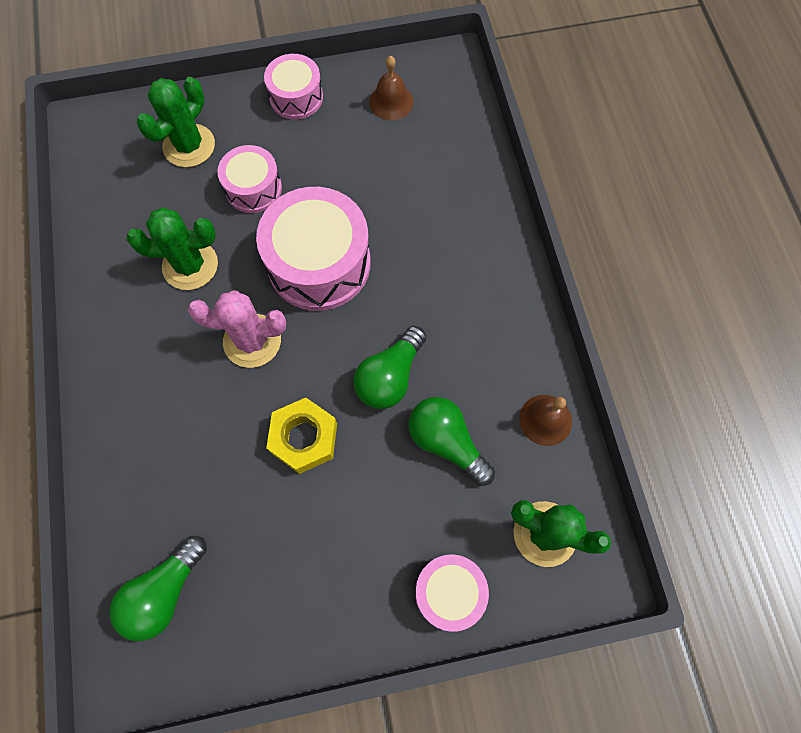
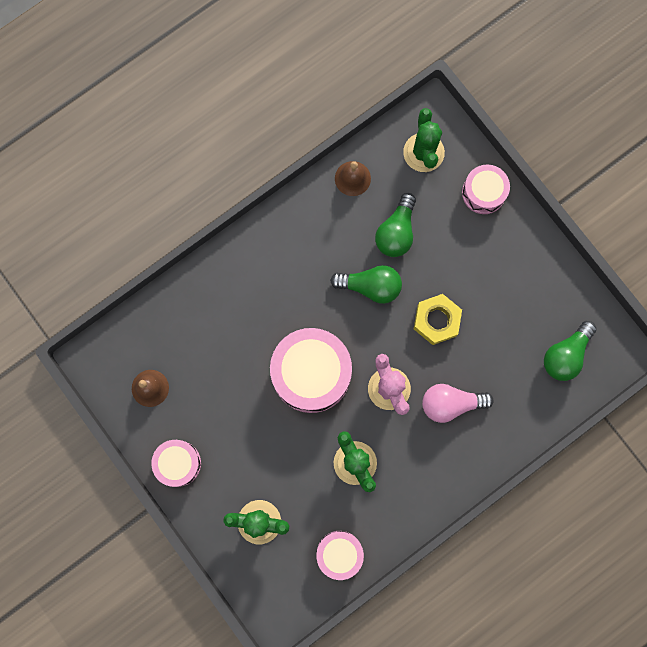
camera: 115 degrees left, 10 degrees up
green light bulb [109,536,207,641] -> green light bulb turned 120 degrees clockwise [544,321,597,381]
pink drum [217,145,282,213] -> pink drum moved to [316,531,364,580]
none -> pink light bulb [422,384,494,423]

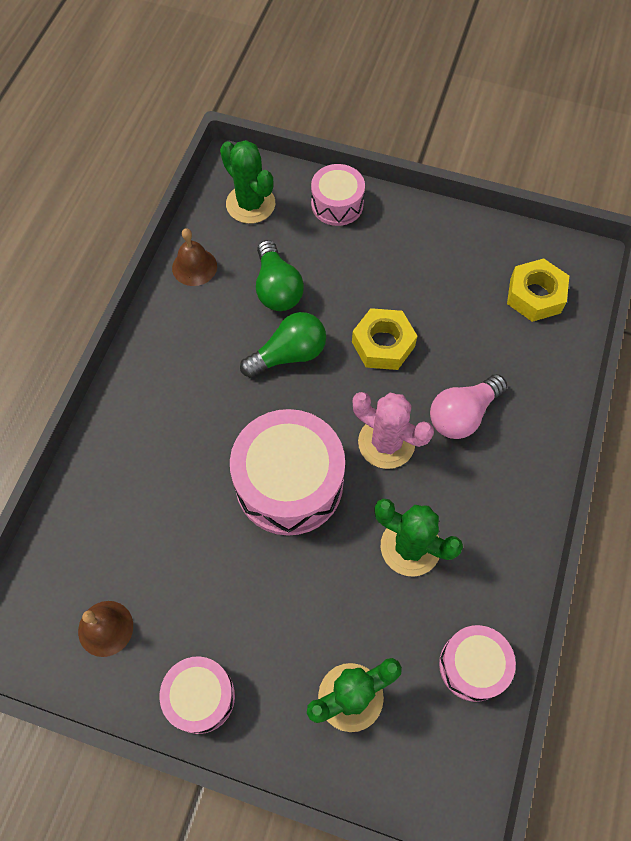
camera: 35 degrees left, 15 degrees down
green light bulb [544,321,597,381] -> yellow nut [507,258,569,322]

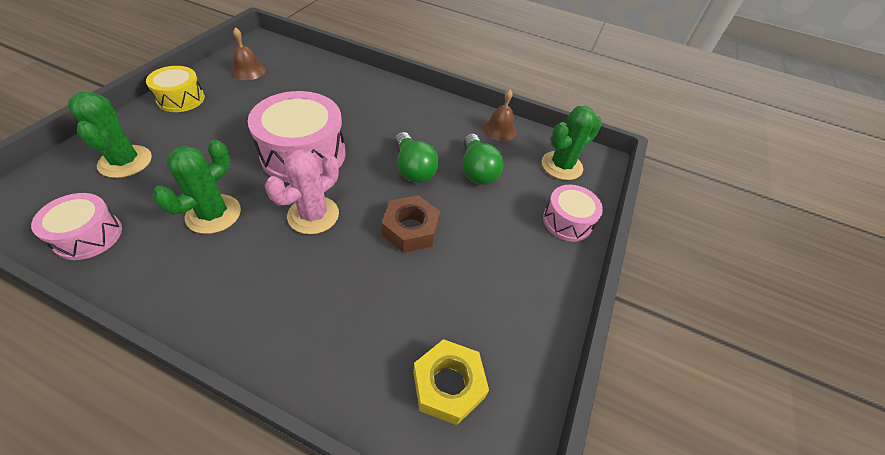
camera: 90 degrees right, 15 degrees down
pink drum [159,656,235,734] -> yellow drum [146,66,205,112]
green light bulb [256,240,304,311] -> green light bulb turned 90 degrees counterclockwise [463,133,503,185]
yellow nut [352,308,417,370] -> brown nut [382,195,440,253]
pink light bulb [430,374,507,439] -> none

